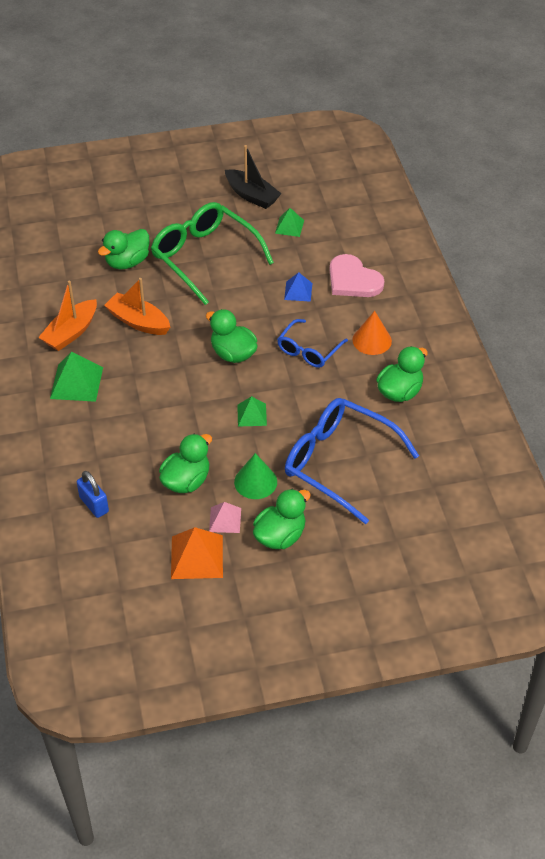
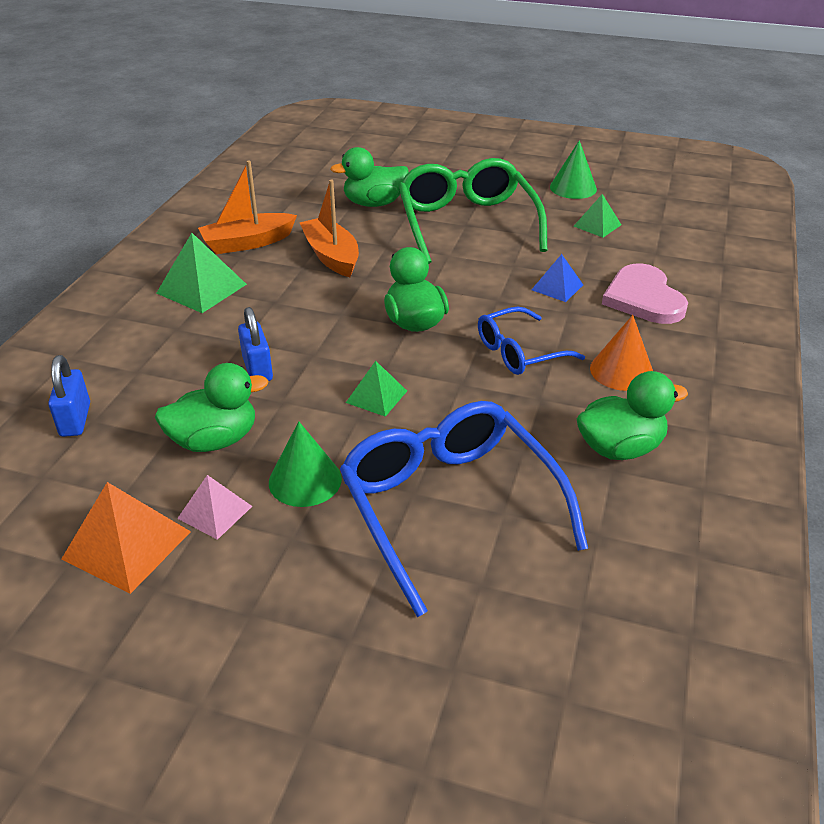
camera: 30 degrees right, 10 degrees down
black boat [225,145,282,209] -> green cone [550,140,597,199]
green duck [253,489,311,549] -> none
none -> blue padlock [238,307,273,381]

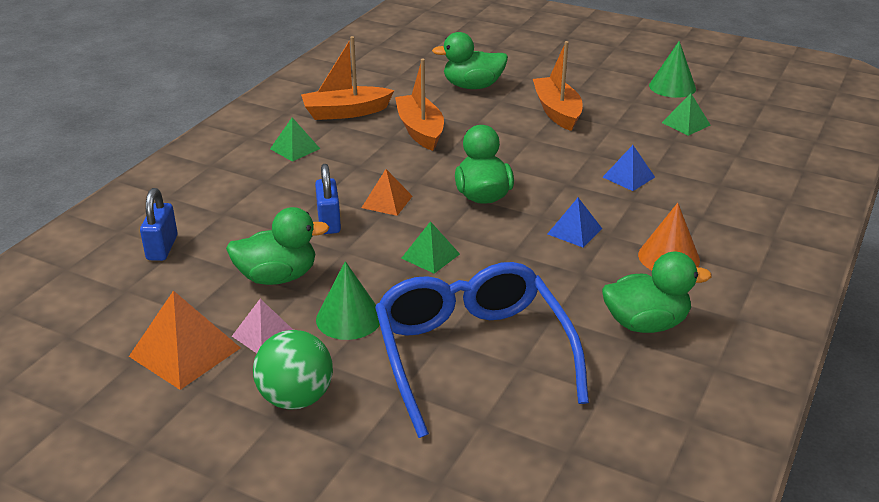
camera: 10 degrees right, 5 degrees down
green pyramid [157,233,247,313] -> green pyramid [270,117,320,162], size x0.61
green glasses [398,158,547,264] -> orange boat [533,41,583,131]
blue glasses [478,307,585,375] -> blue pyramid [548,198,602,247]
pink heart [602,263,688,324] -> none
none -> green ball [253,330,333,409]
none -> orange pyramid [362,169,412,216]

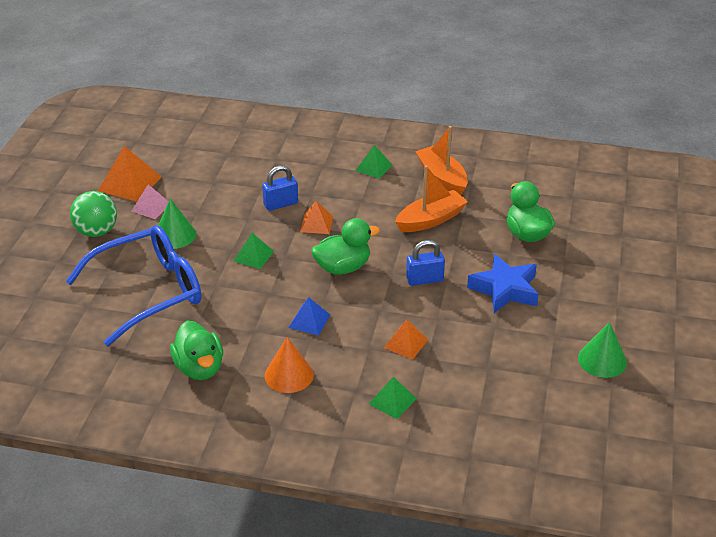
camera: 75 degrees right, 5 degrees up
blue padlock [140,188,178,261] -> blue padlock moved to [406,240,445,286]
green duck [226,207,329,285] -> none
orange boat [533,41,583,131] -> blue star [467,254,539,313]
blue pyramid [603,145,655,191] -> orange pyramid [384,320,428,360]
green pyramid [662,94,711,136] -> green pyramid moved to [369,377,417,419]

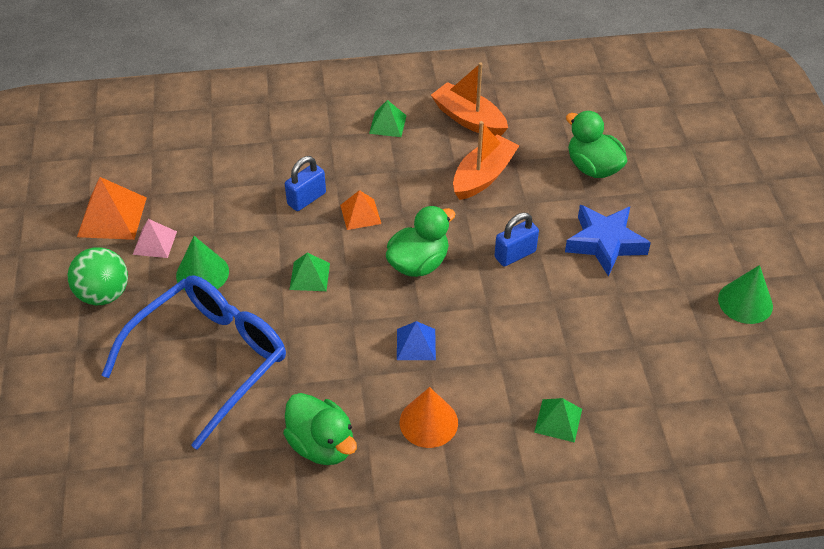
camera: 20 degrees left, 10 degrees up
orange pyramid [384,320,428,360] -> none

